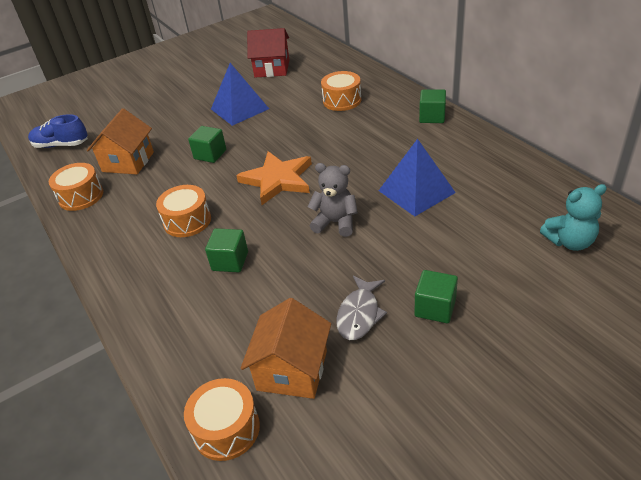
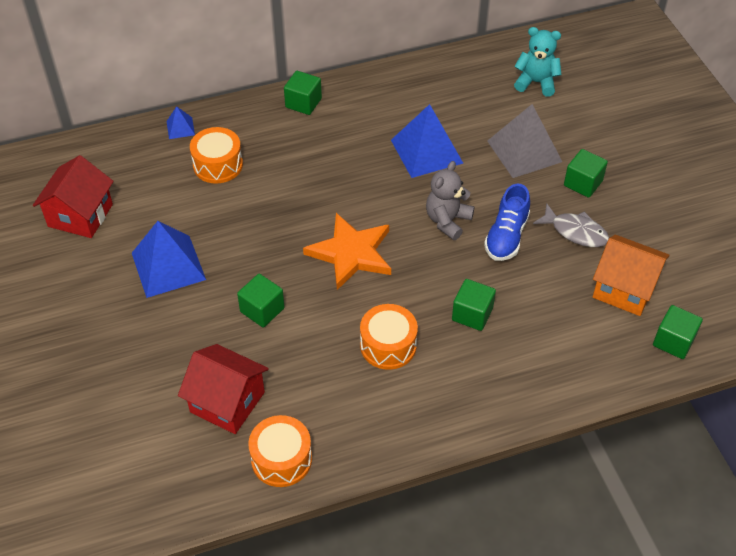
camera: 80 degrees left, 10 degrees up
blue shoe [28,114,88,148] -> blue shoe moved to [484,184,530,261]
orange house [87,108,154,174] -> red house [178,344,269,434]
orange drum [184,378,260,461] -> green cube [653,305,703,359]
turquoise teddy bear [540,184,607,251] -> turquoise teddy bear turned 75 degrees counterclockwise [514,27,561,97]
none -> blue pyramid [166,106,195,139]
none -> grey pyramid [487,104,562,178]

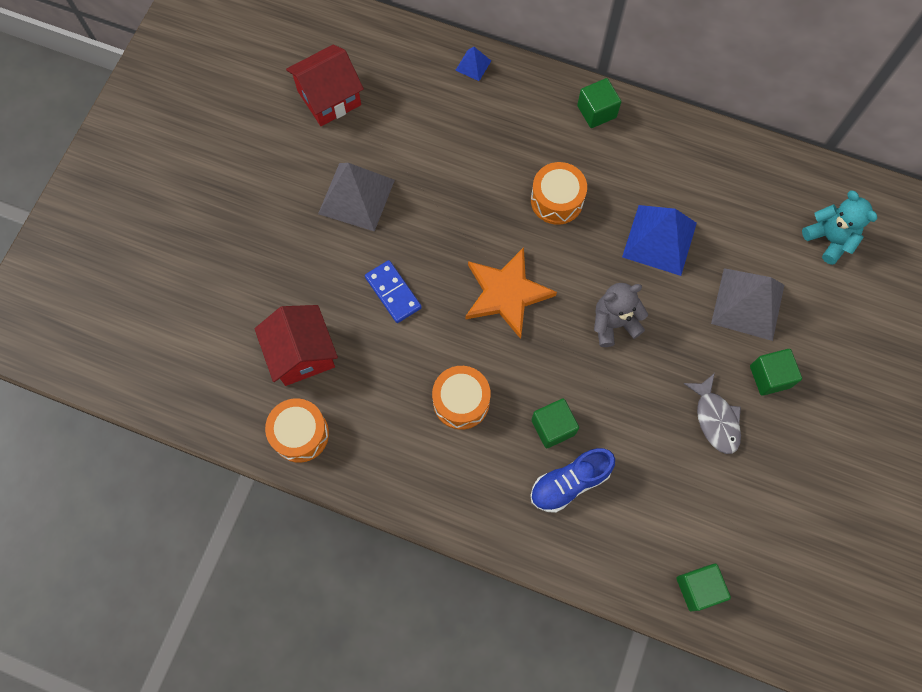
camera: 40 degrees right, 20 degrees up
blue pyramid [132,221,206,298] -> grey pyramid [318,163,395,232]
orange drum [190,127,243,184] -> orange drum moved to [531,162,587,225]
green cube [237,274,285,327] -> blue domino [365,260,422,323]
blue shoe [484,184,530,261] -> blue shoe moved to [530,448,615,513]
orange house [593,235,670,316] -> none

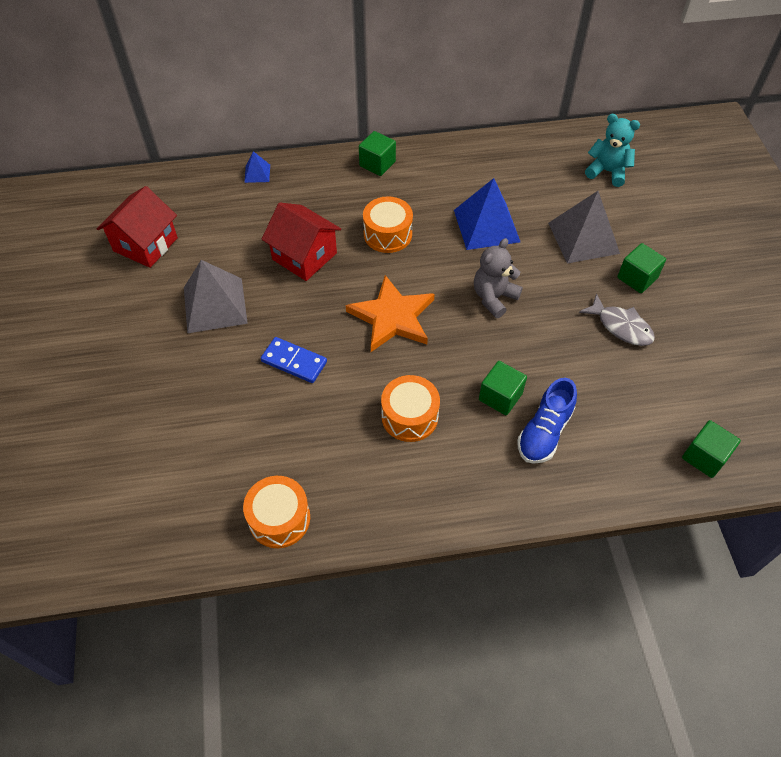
camera: 30 degrees left, 15 degrees down
red house [255,305,338,386] -> red house moved to [262,203,341,281]

